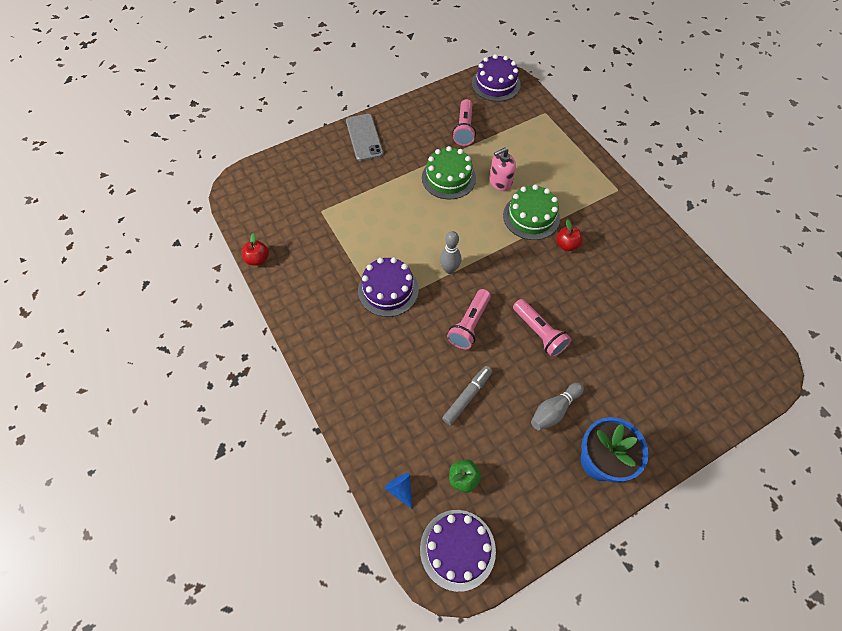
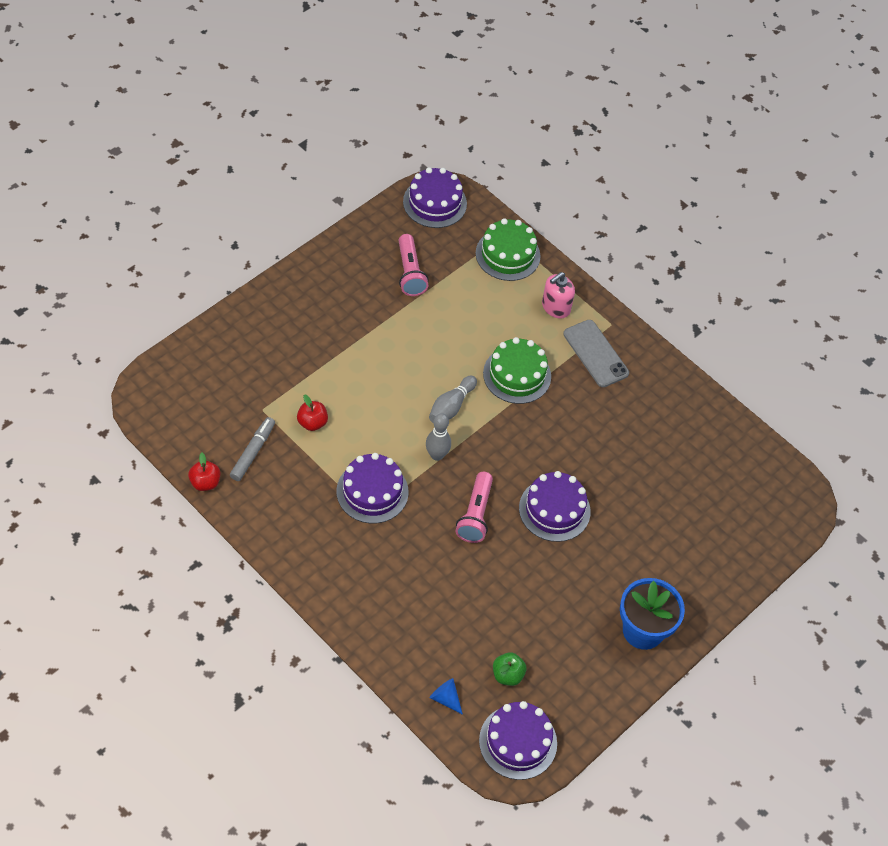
camera: 20 degrees left, 5 degrees down
grey phone [346,114,383,161] -> grey phone moved to [563,320,629,387]
green cake [422,146,476,200] -> green cake moved to [476,218,541,281]
grey marker [442,366,492,425] -> grey marker moved to [230,417,275,481]
pink soap dispenser [489,148,516,191] -> pink soap dispenser moved to [542,272,575,319]
pink flashlight [513,299,572,357] -> purple cake [519,471,591,542]
grey bowling pin [531,382,584,431] -> grey bowling pin moved to [429,376,477,423]
red apple [556,219,583,251] -> red apple moved to [297,394,328,431]

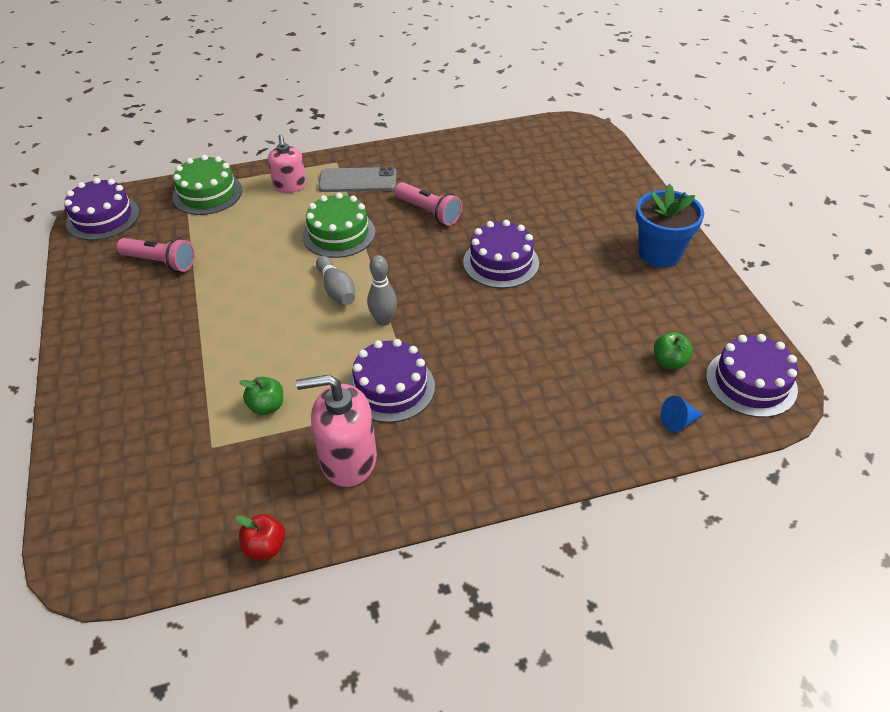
camera: 55 degrees left, 10 degrees down
grey marker [230,417,275,481] -> none
red apple [297,394,328,431] -> green apple [239,377,283,415]
pink flashlight [456,472,493,543] -> pink flashlight moved to [395,182,462,226]
none -> pink soap dispenser [296,375,377,487]

